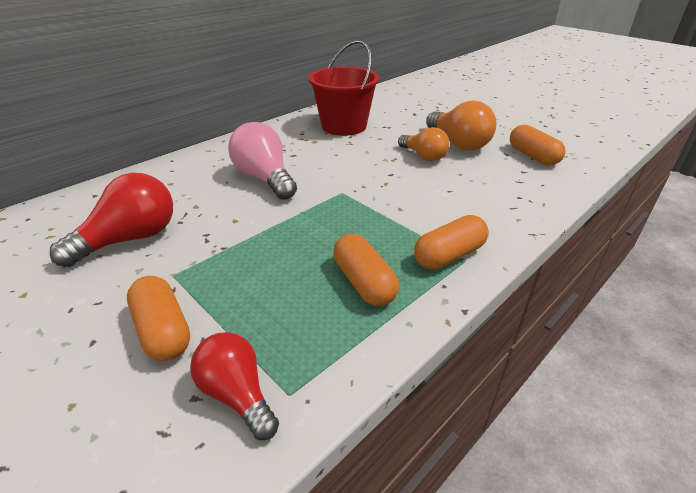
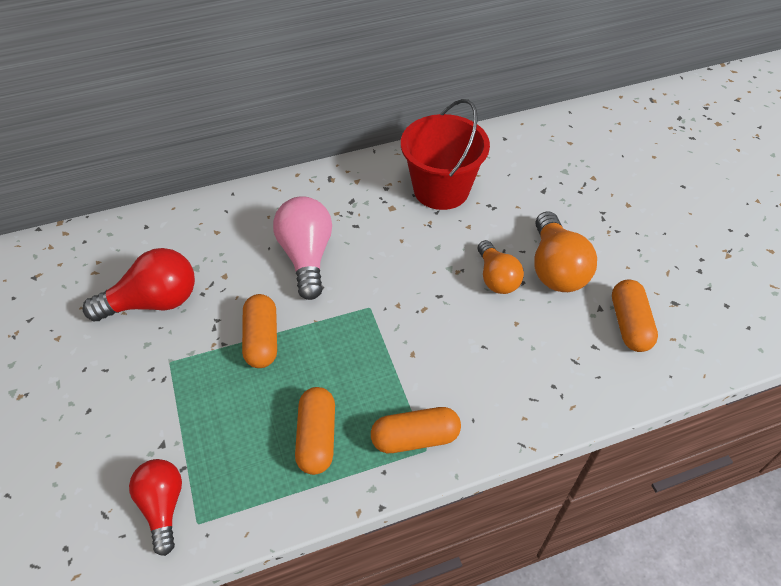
camera: 25 degrees right, 15 degrees up
orange capsule [127,276,190,361] -> orange capsule moved to [242,294,277,368]

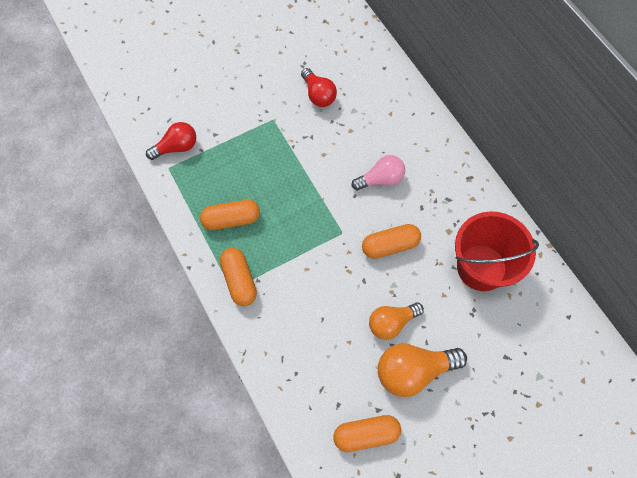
camera: 80 degrees right, 15 degrees up
red light bulb [83,248,195,321] -> red light bulb [301,68,337,107], size x0.66
orange capsule [242,294,277,368] -> orange capsule moved to [362,224,421,259]
pink light bulb [273,196,332,300] -> pink light bulb [352,155,405,190], size x0.66

